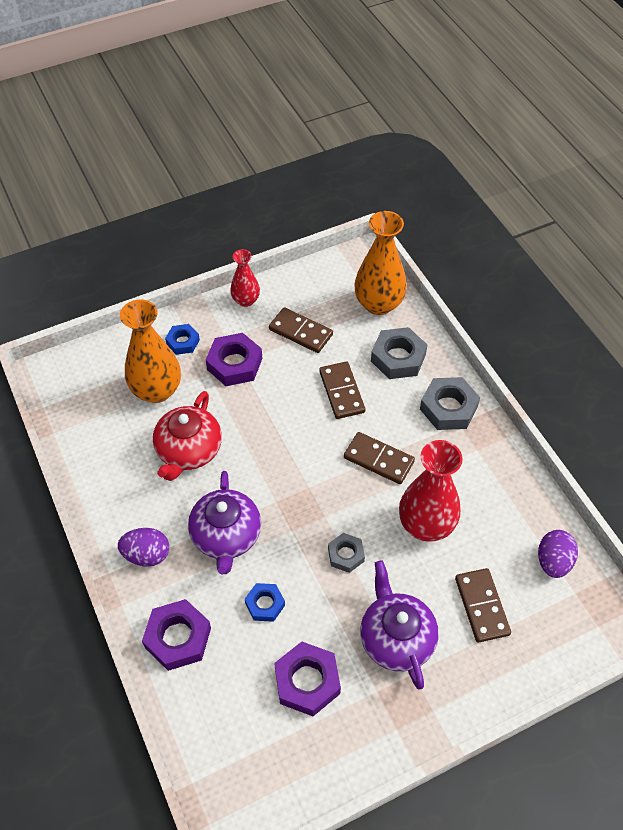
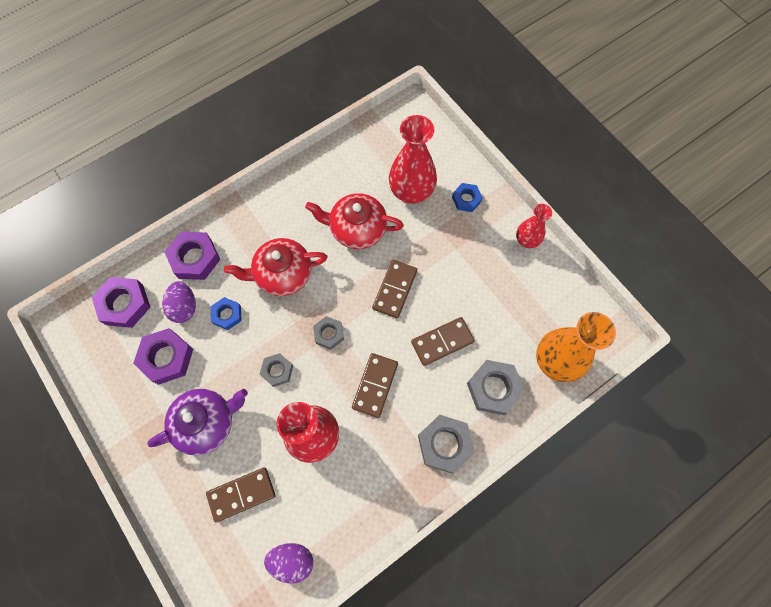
camera: 80 degrees right, 15 degrees up
purple egg [118,528,169,567] -> purple egg moved to [162,281,196,323]
orange vase [120,299,181,403] -> red vase [389,115,437,204]
purple teapot [188,471,261,574] -> red teapot [224,238,328,296]
purple nut [206,333,262,386] -> purple nut moved to [92,277,150,328]
brown domino [269,307,333,353] -> brown domino moved to [372,260,417,318]
none -> grey nut [313,316,344,349]

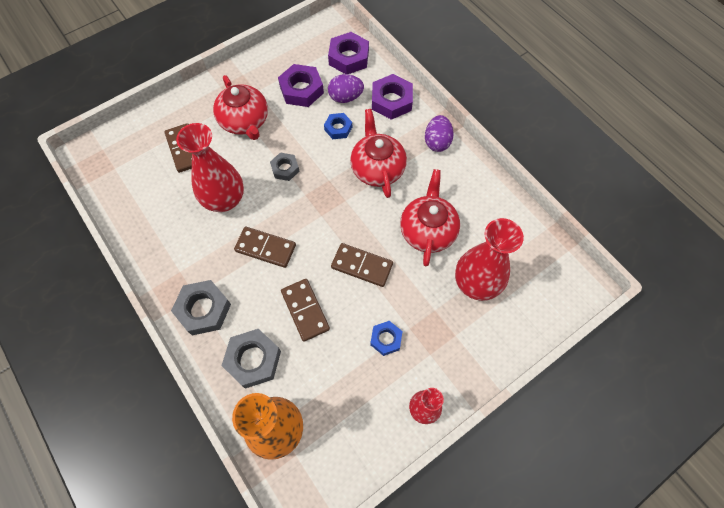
camera: 90 degrees right, 5 degrees down
purple teapot [147,389,248,456] -> red teapot [213,75,268,140]
purple egg [264,543,313,584] -> purple egg moved to [425,115,454,152]
grey nut [313,316,344,349] -> none
blue nut [452,183,483,212] -> blue nut moved to [370,321,403,356]

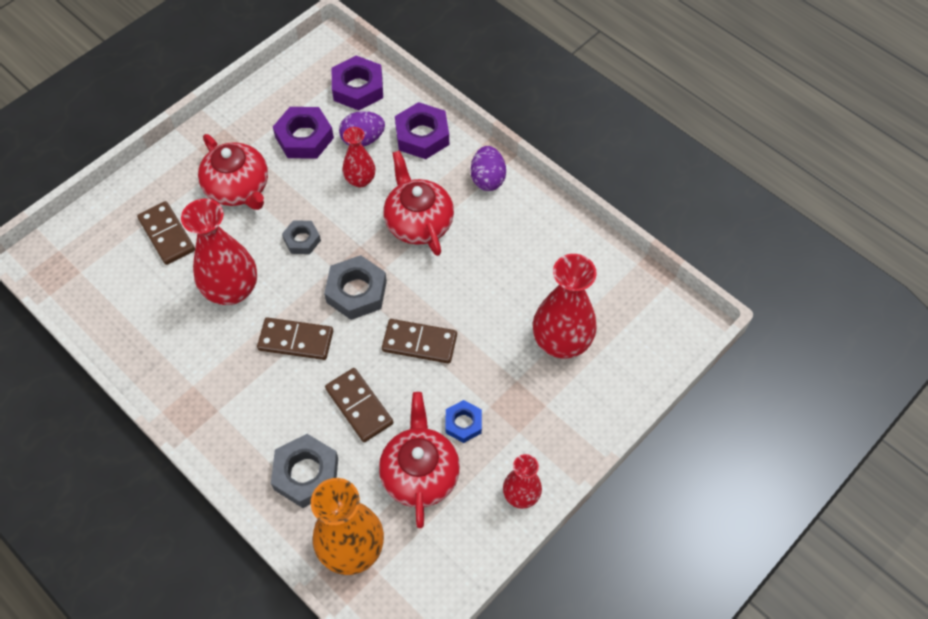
camera: 10 degrees left, 5 degrees down
grey nut [171,280,231,336] -> grey nut moved to [324,255,387,320]
blue nut [324,113,352,139] -> red vase [342,127,375,187]
red teapot [400,169,460,267] -> red teapot moved to [379,392,460,528]

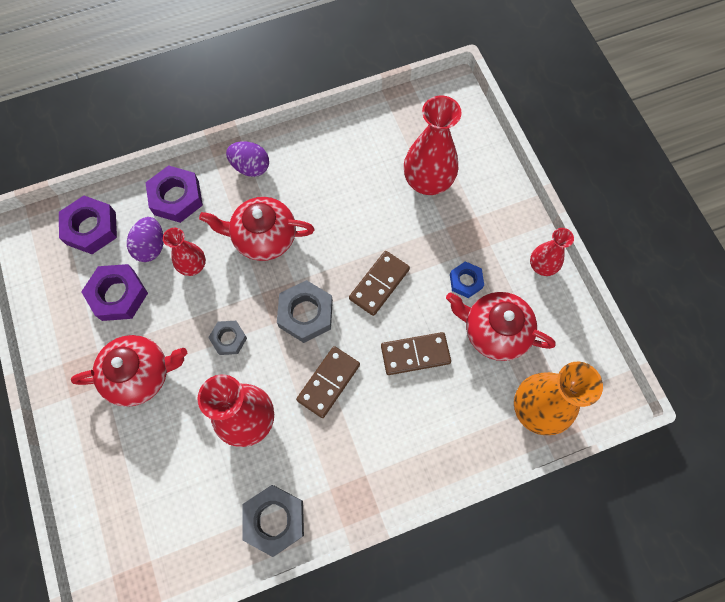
camera: 65 degrees left, 10 degrees up
brown domino [137,201,195,265] -> none
grey nut [271,434,338,508] -> grey nut moved to [242,485,304,557]

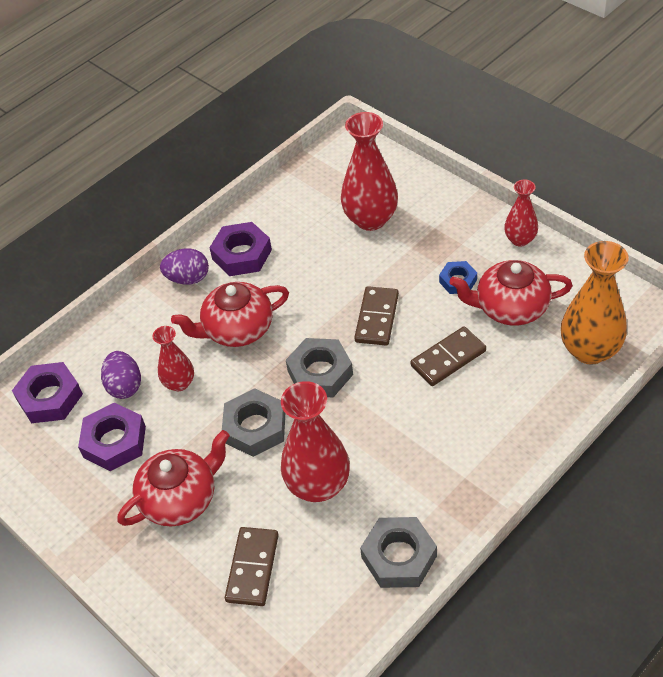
camera: 20 degrees left, 20 degrees down
purple nut [145,165,203,223] -> purple nut moved to [209,222,272,276]
grey nut [208,321,247,355] -> grey nut [222,388,285,457], size x1.66
brown domino [296,346,360,418] -> brown domino moved to [225,527,279,606]

